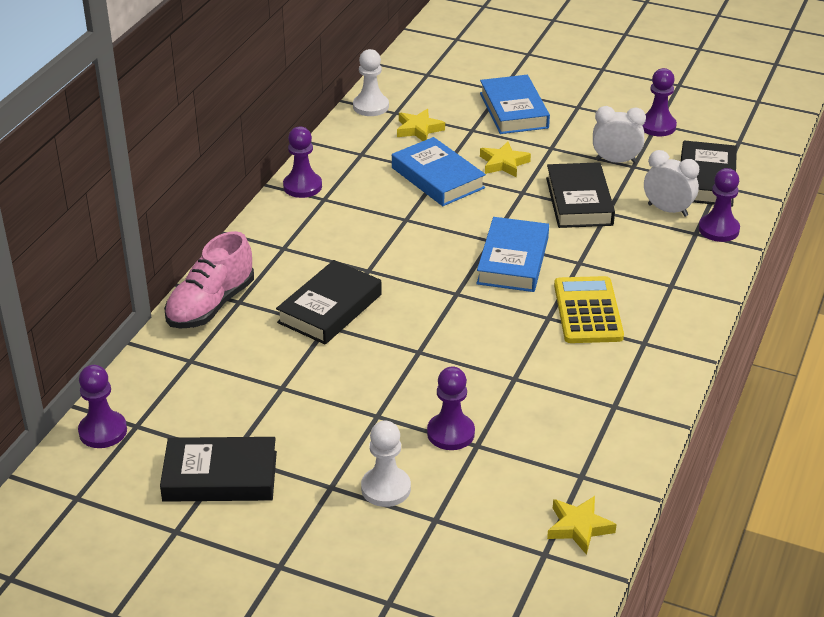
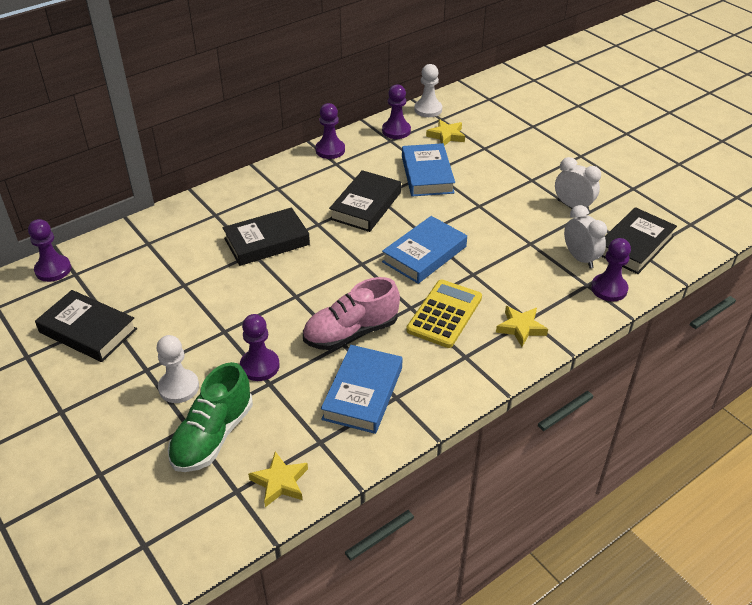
camera: 30 degrees right, 5 degrees up
pink shoe [164,231,254,329] -> pink shoe moved to [303,277,400,350]
blue book [480,75,550,134] -> blue book moved to [321,345,402,434]
yellow star [480,141,531,177] -> yellow star moved to [496,306,548,347]
black book [546,162,615,228] -> black book moved to [329,170,401,232]
purple pawn [642,68,677,136] -> purple pawn moved to [382,84,411,139]
none -> green shoe [168,362,253,472]

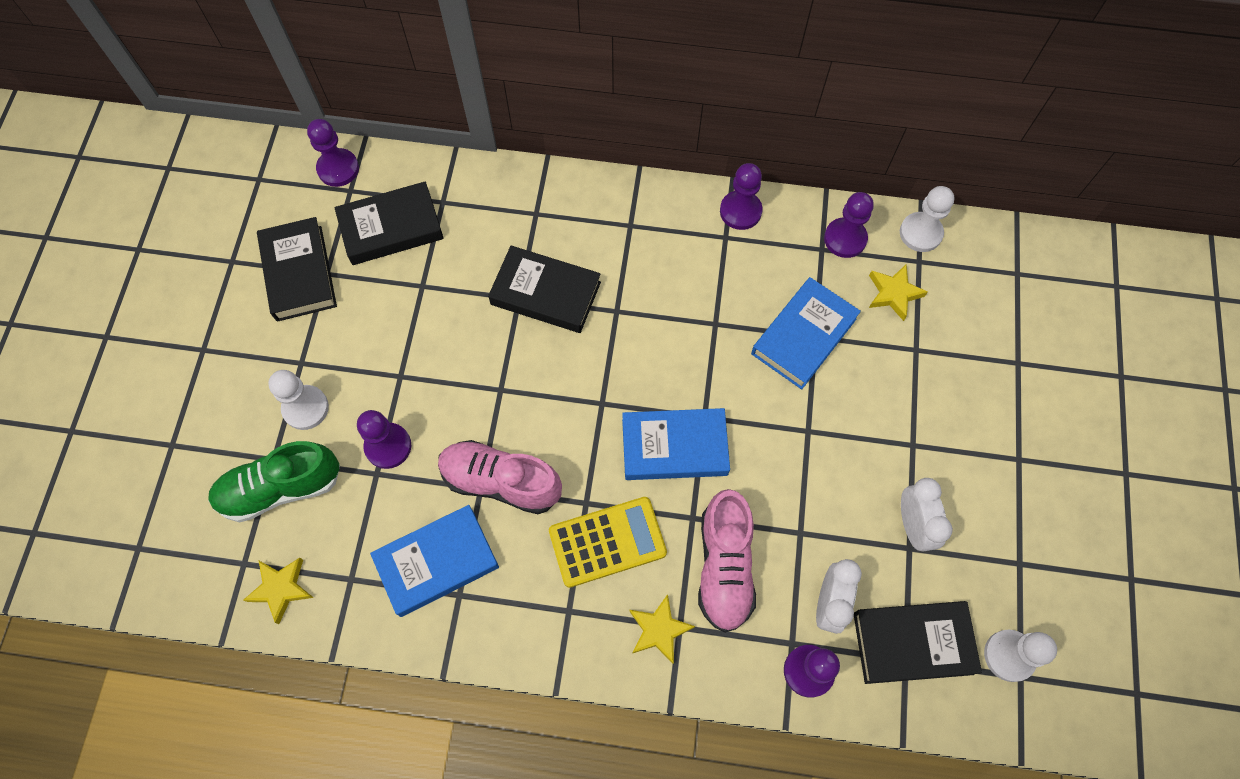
camera: 45 degrees right, 25 degrees up
black book [329,170,401,232] -> black book moved to [334,182,444,265]
none -> pink shoe [698,489,756,633]
none -> white pawn [984,630,1057,682]

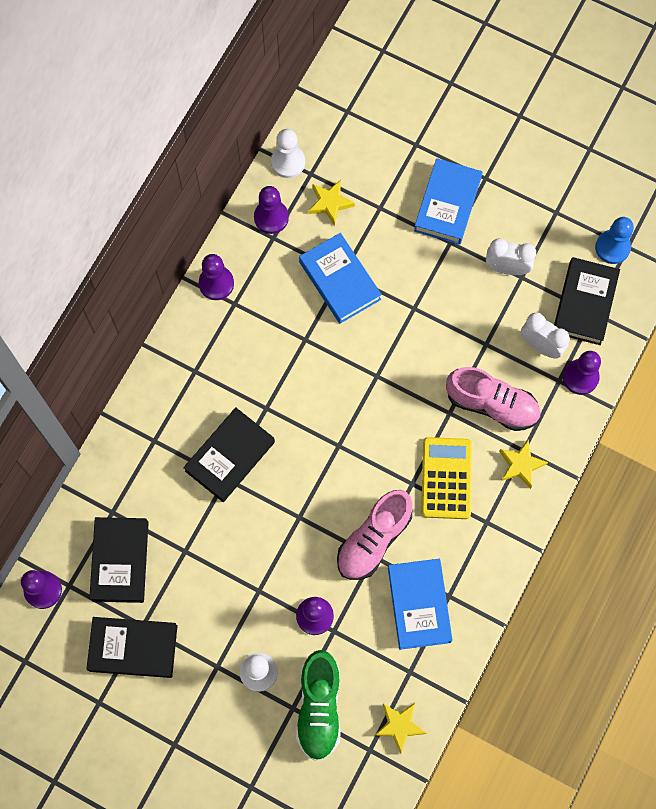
camera: 70 degrees left, 5 degrees up
blue book [622,408,730,480] -> blue book moved to [414,158,482,245]
white pawn [984,630,1057,682] -> blue pawn [595,217,634,264]

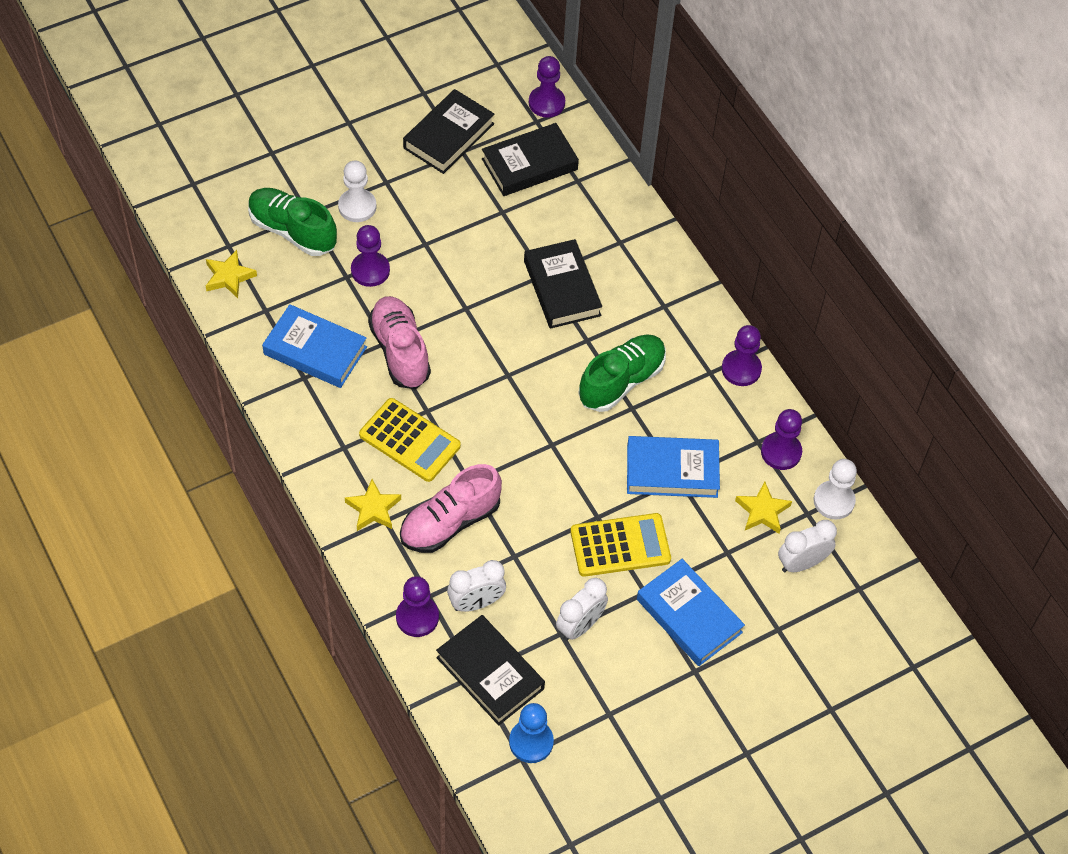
camera: 120 degrees right, 15 degrees down
black book [89,517,148,603] -> black book turned 60 degrees counterclockwise [482,123,579,196]
none -> yellow calculator [570,513,671,577]
none -> green shoe [578,334,666,412]
none -> white clock [778,520,837,572]

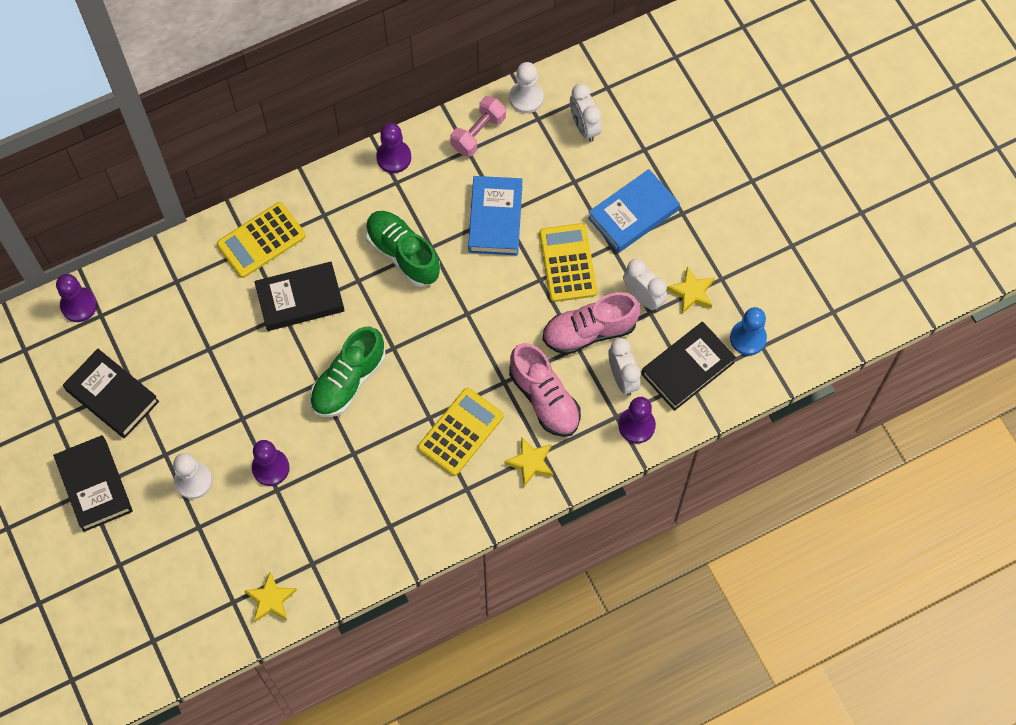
camera: 85 degrees left, 10 degrees up
green shoe [248,188,337,256] -> green shoe moved to [310,327,385,417]
blue book [262,304,367,388] -> none
pink shoe [368,296,431,389] -> pink shoe moved to [543,292,641,355]
black book [482,123,579,196] -> black book moved to [53,435,133,532]
yellow star [735,482,792,534] -> yellow star moved to [667,267,714,314]
purple pawn [761,409,802,470] -> pink dumbbell [450,96,506,157]
none -> yellow calculator [217,202,306,278]

